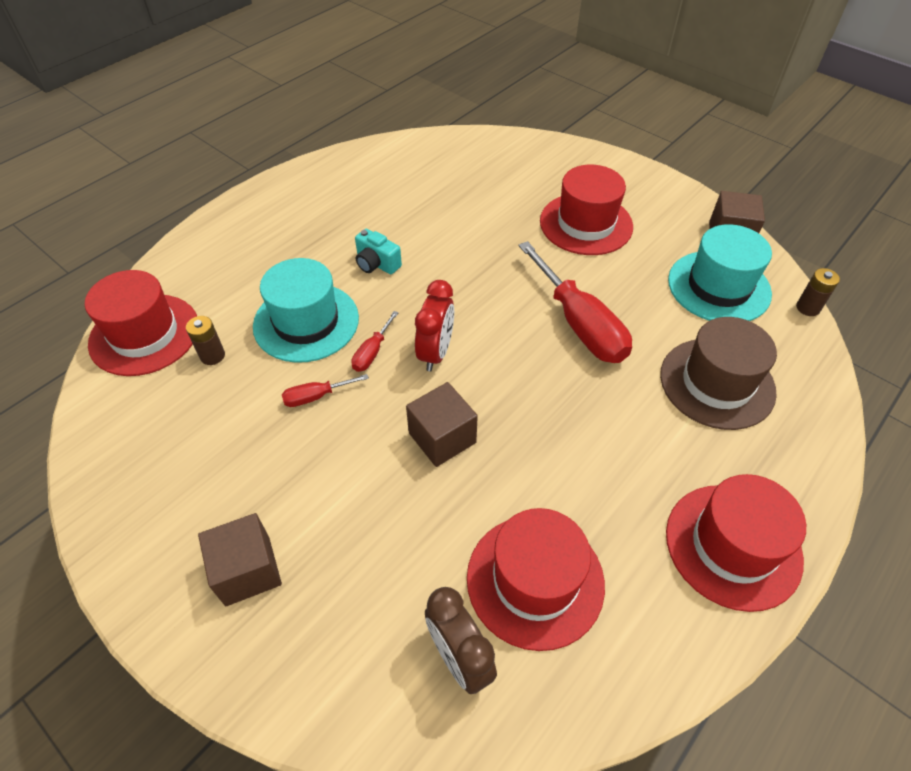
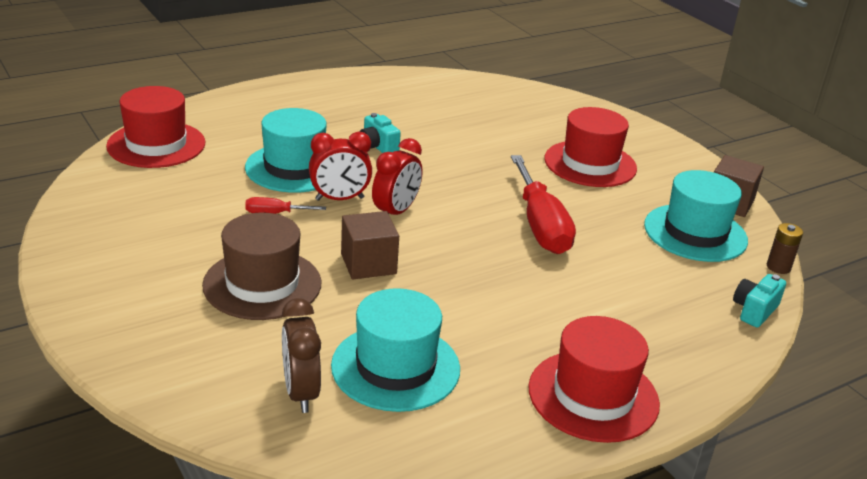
camera: 15 degrees right, 20 degrees down
brown battery [186,316,225,365] -> none
brown cube [198,513,282,606] -> none
red screwdriver [351,311,399,372] -> red clock [309,132,372,201]
red hat [467,508,605,651] -> turquoise hat [331,288,460,412]
brown hat [660,317,777,430] -> brown hat moved to [202,212,322,320]
none -> turquoise camera [733,274,786,328]

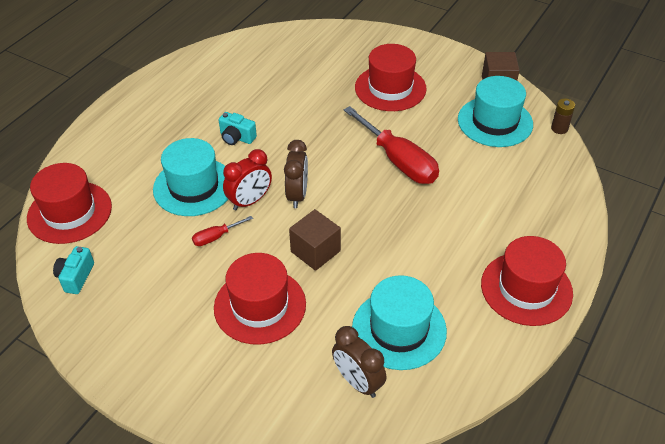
camera: 25 degrees left, 15 degrees up
brown hat [202,212,322,320] -> red hat [214,253,306,345]
red clock [372,138,423,215] -> brown clock [284,140,308,208]
turquoise camera [733,274,786,328] -> turquoise camera moved to [53,246,94,294]

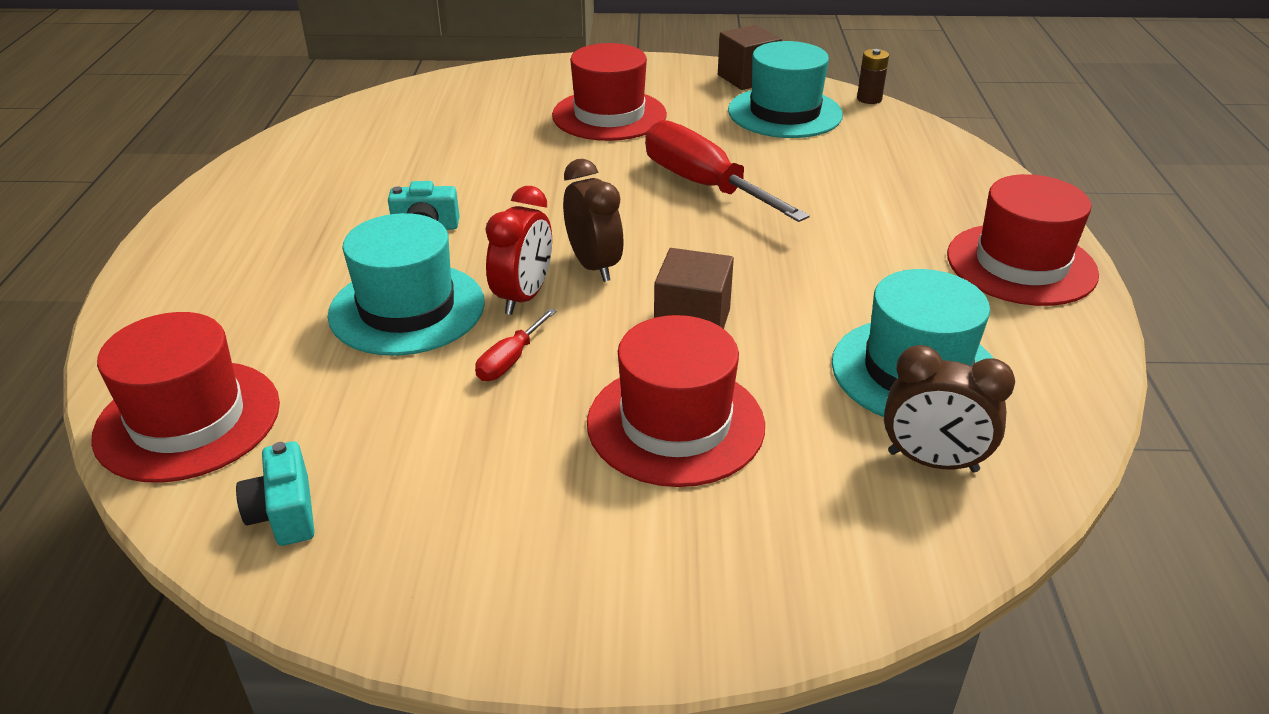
camera: 30 degrees left, 10 degrees down
red screwdriver [344,106,439,184] -> red screwdriver turned 150 degrees counterclockwise [645,120,810,222]

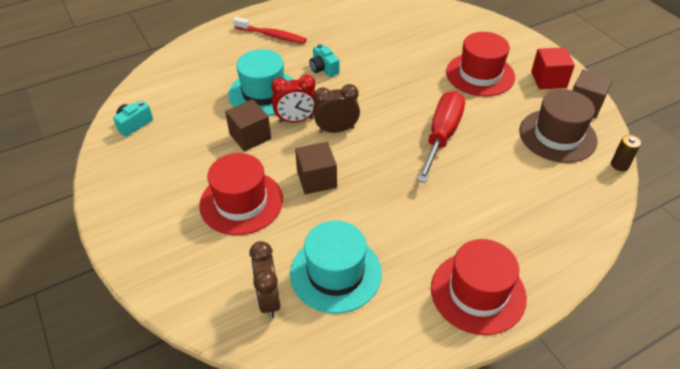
camera: 60 degrees right, 10 degrees up
red hat [91,312,280,483] -> none
red screwdriver [475,308,557,381] -> brown cube [225,99,271,151]
brown clock [563,159,624,282] -> brown clock turned 135 degrees counterclockwise [313,84,360,133]
turquoise hat [728,41,843,138] -> brown hat [519,89,597,163]
none -> red toothbrush [233,17,307,44]
none -> red cube [531,47,575,89]

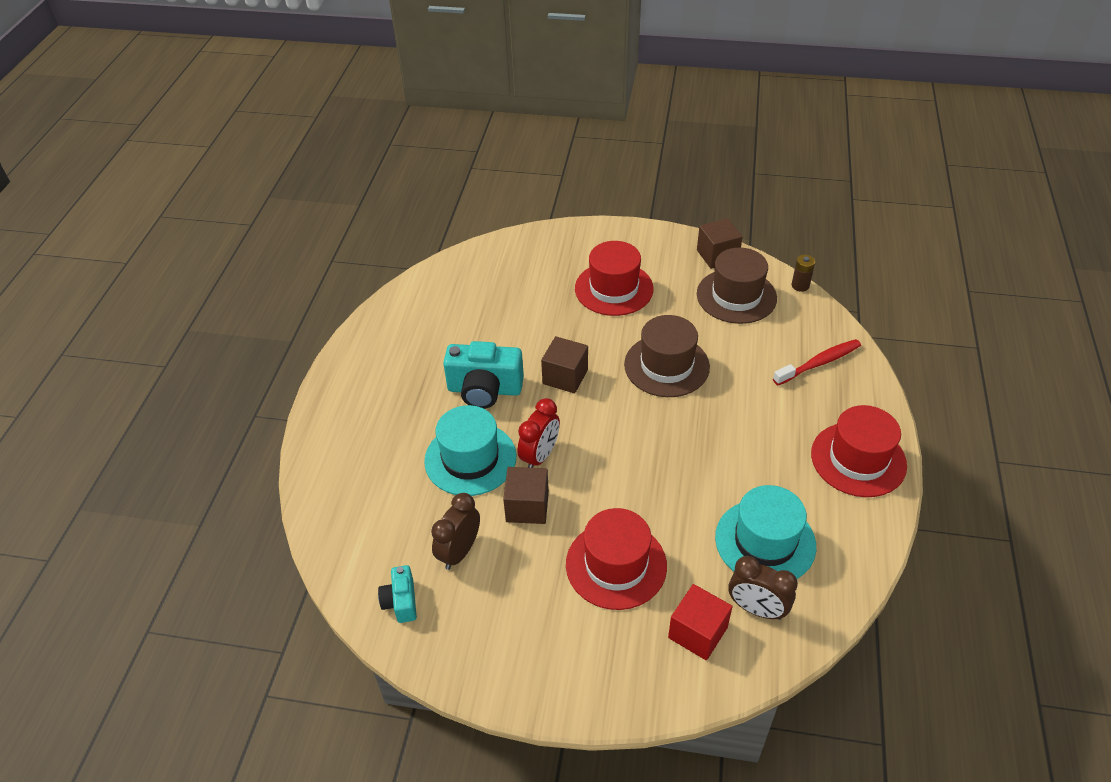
camera: 50 degrees left, 0 degrees up
red toothbrush [233,17,307,44] -> red toothbrush moved to [773,339,861,385]
brown cube [295,142,337,194] -> brown cube moved to [541,336,588,393]
turquoise camera [309,44,339,77] -> turquoise camera [443,341,524,409], size x1.83
brown clock [313,84,360,133] -> brown clock moved to [431,493,480,570]
red screwdriver [417,91,465,183] -> brown hat [624,315,710,397]
red cube [531,47,575,89] -> red cube moved to [668,584,733,660]

